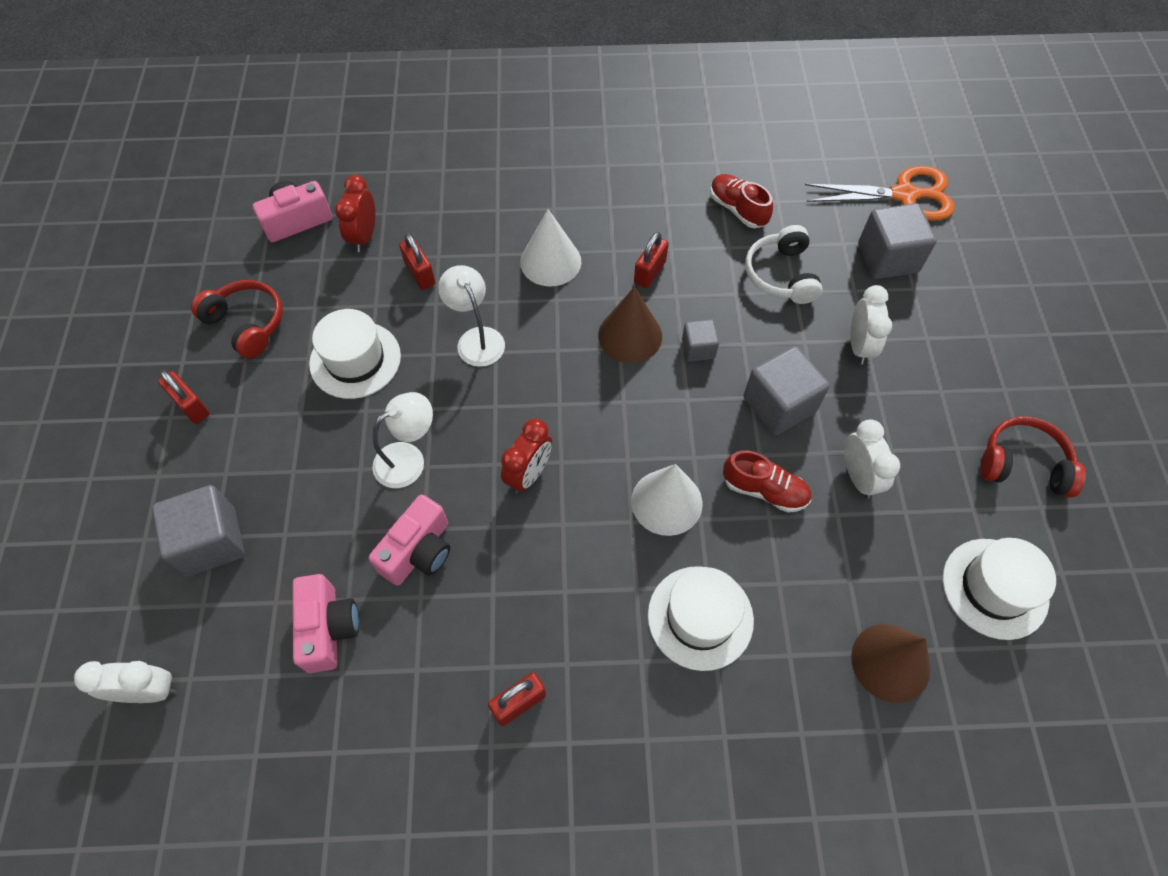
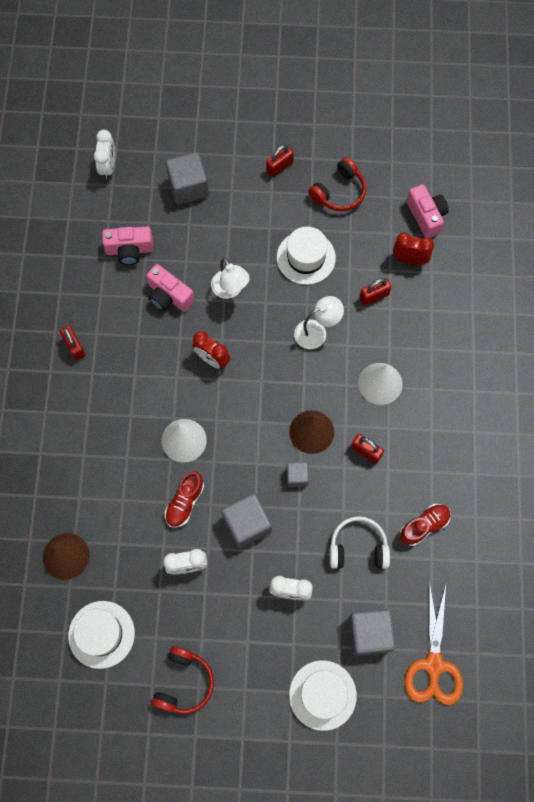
camera: 95 degrees right, 10 degrees up
white hat [648,566,754,671] -> white hat moved to [289,660,357,731]

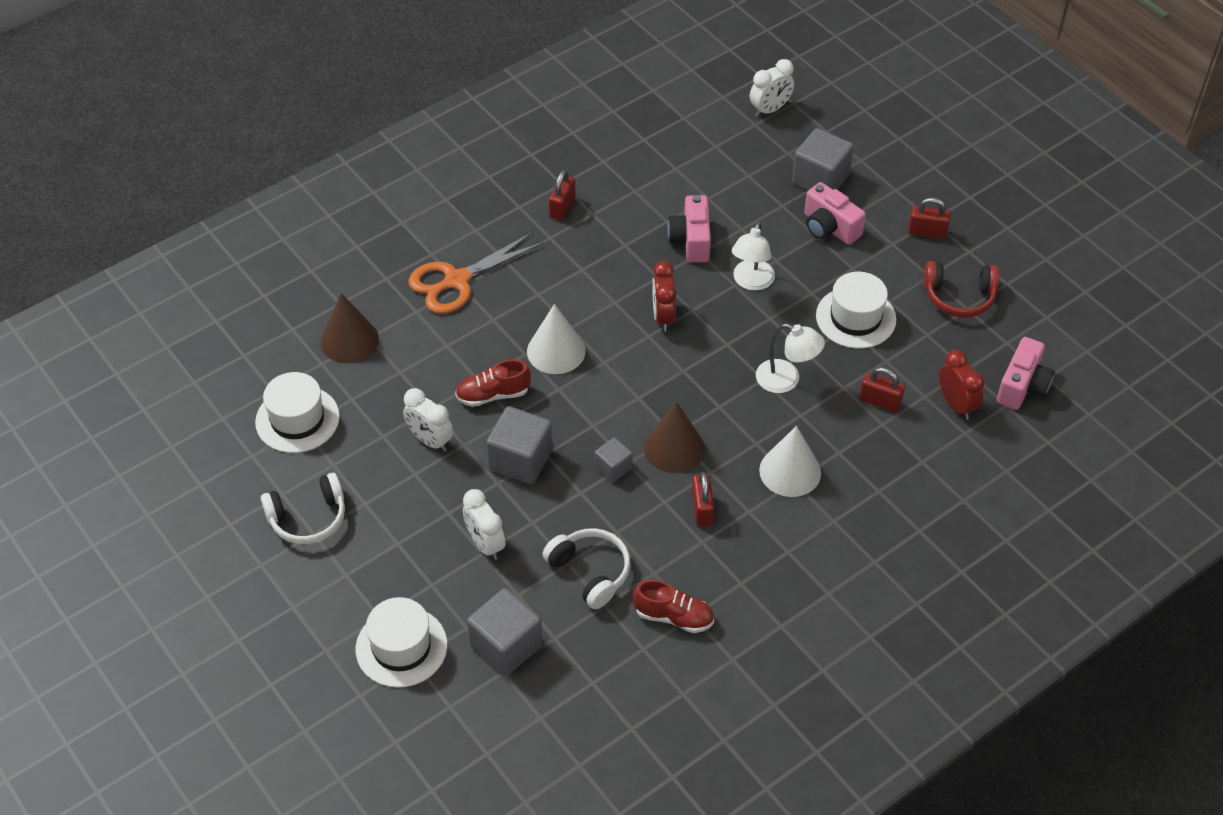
camera: 50 degrees right, 20 degrees down
pink camera [102,226,153,265] -> pink camera moved to [804,182,866,245]
red headphones [152,646,214,714] -> white headphones [261,473,345,544]
orange scissors [405,581,463,705] -> orange scissors moved to [408,232,543,314]

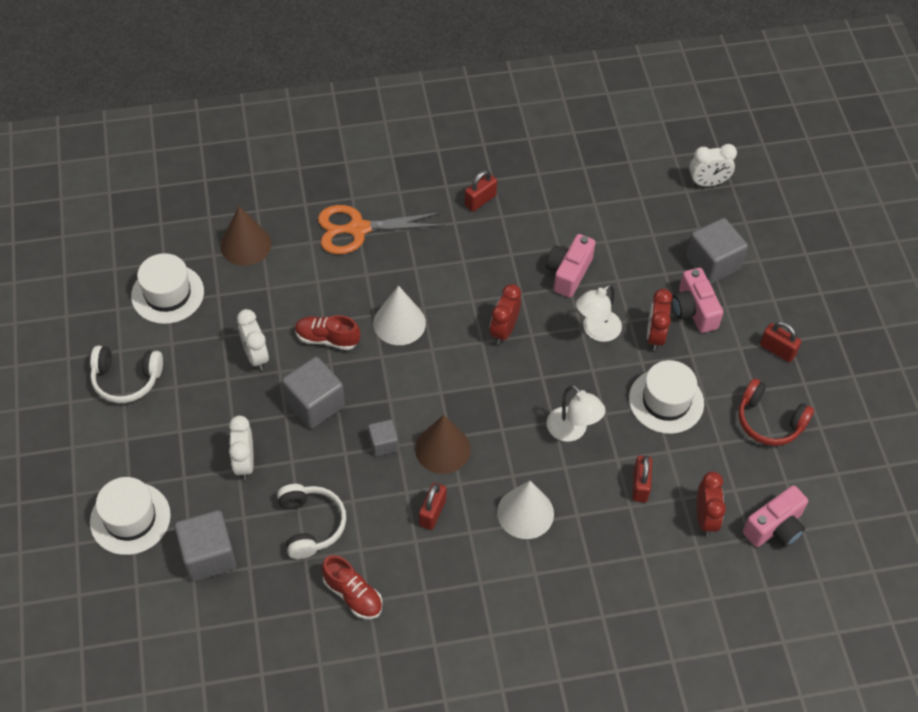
camera: 25 degrees right, 5 degrees up
red padlock [859,367,905,412] -> red padlock turned 45 degrees clockwise [632,455,652,502]
none -> red clock [647,289,673,351]

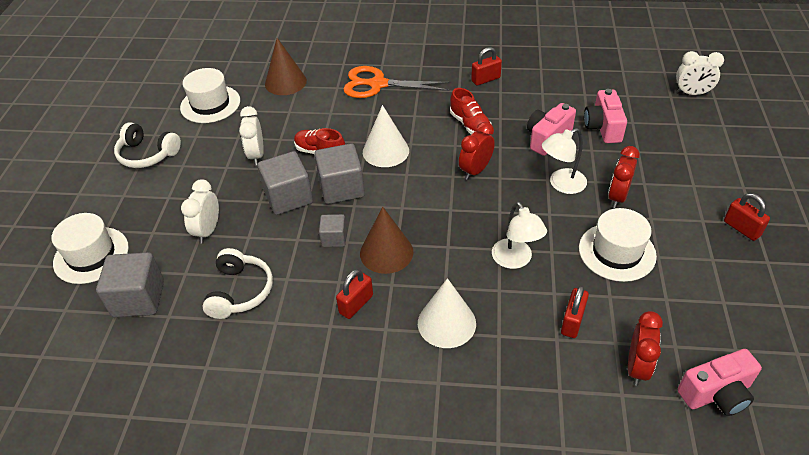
camera: 20 degrees right, 10 degrees down
red shoe [322,555,383,619] -> red shoe moved to [450,88,491,134]
pink camera [672,268,723,333] -> pink camera moved to [584,89,627,143]
grey cube [686,218,748,284] -> grey cube moved to [314,143,365,204]
red headphones [738,379,814,446] -> none

